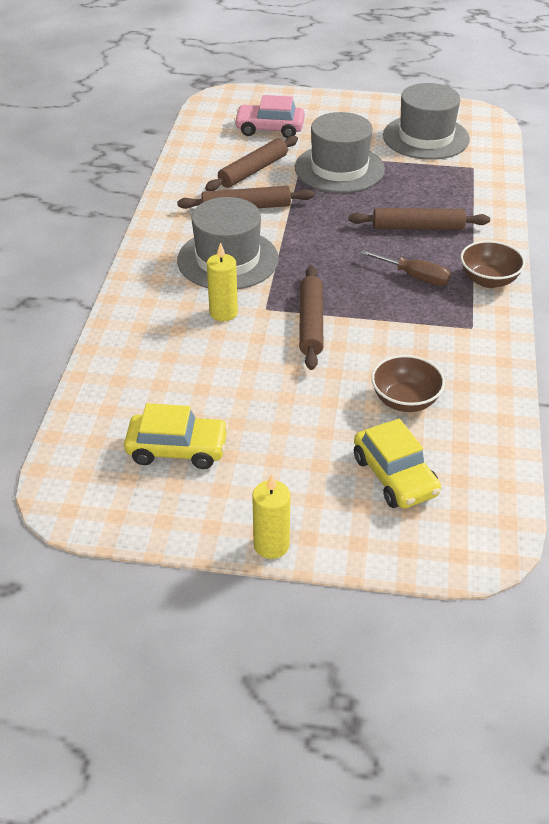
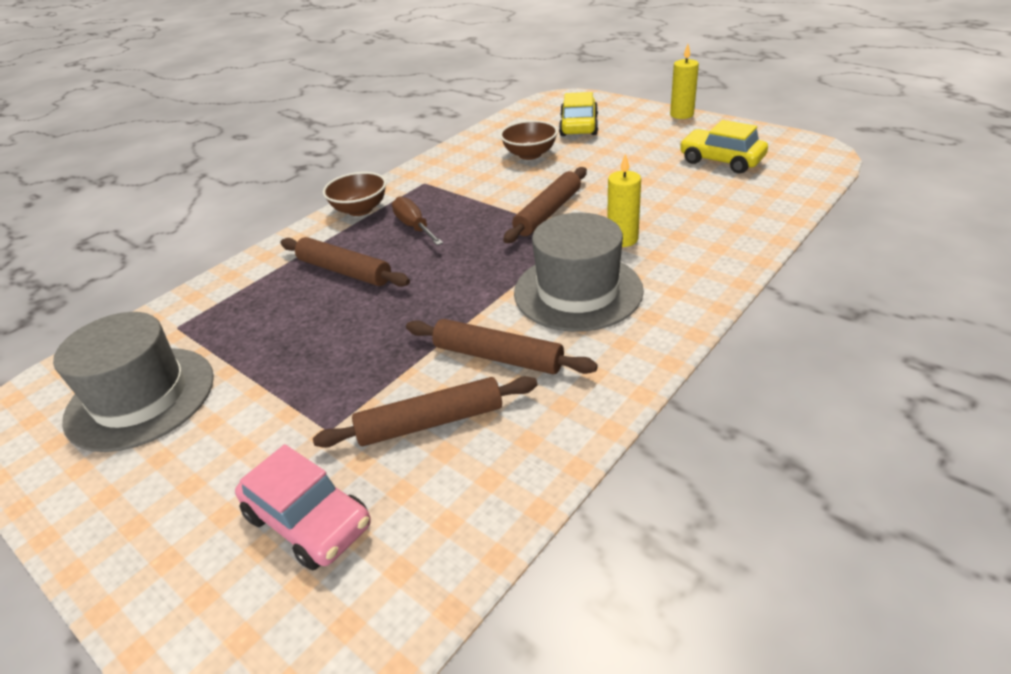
camera: 145 degrees left, 5 degrees down
grey hat [295,112,385,193] -> none

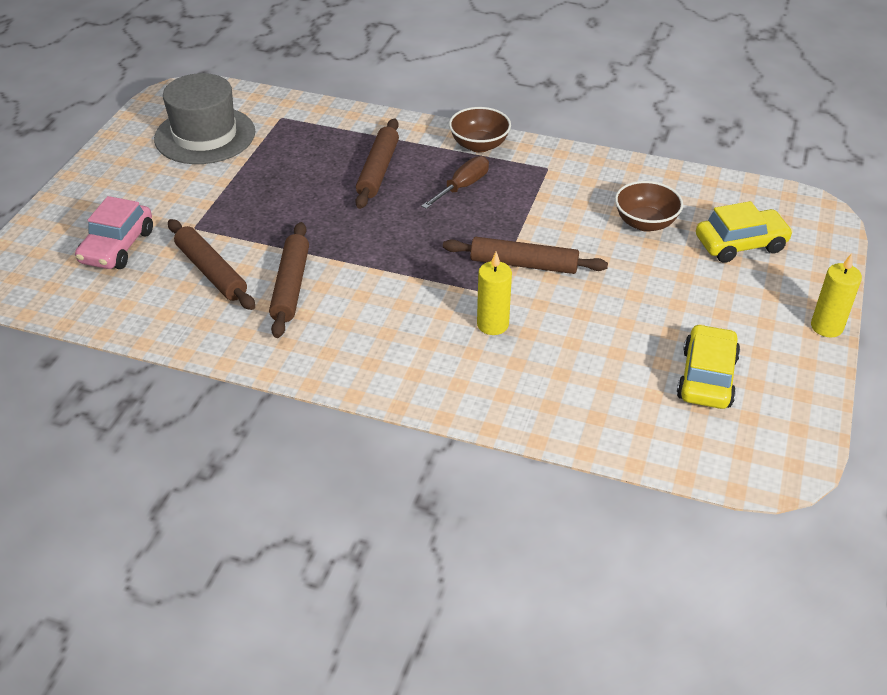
camera: 65 degrees right, 5 degrees up
grey hat [514,213,644,332] -> none

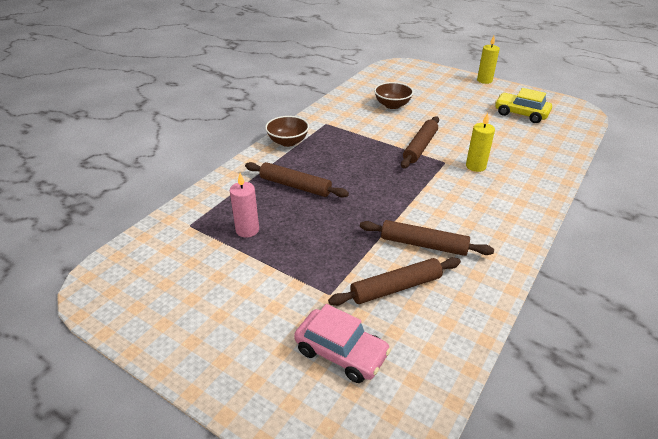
camera: 75 degrees left, 5 degrees down
grey hat [154,73,255,164] -> none
brown screwdriver [421,156,489,209] -> none
yellow car [696,201,793,263] -> none
none -> pink candle [230,173,259,238]

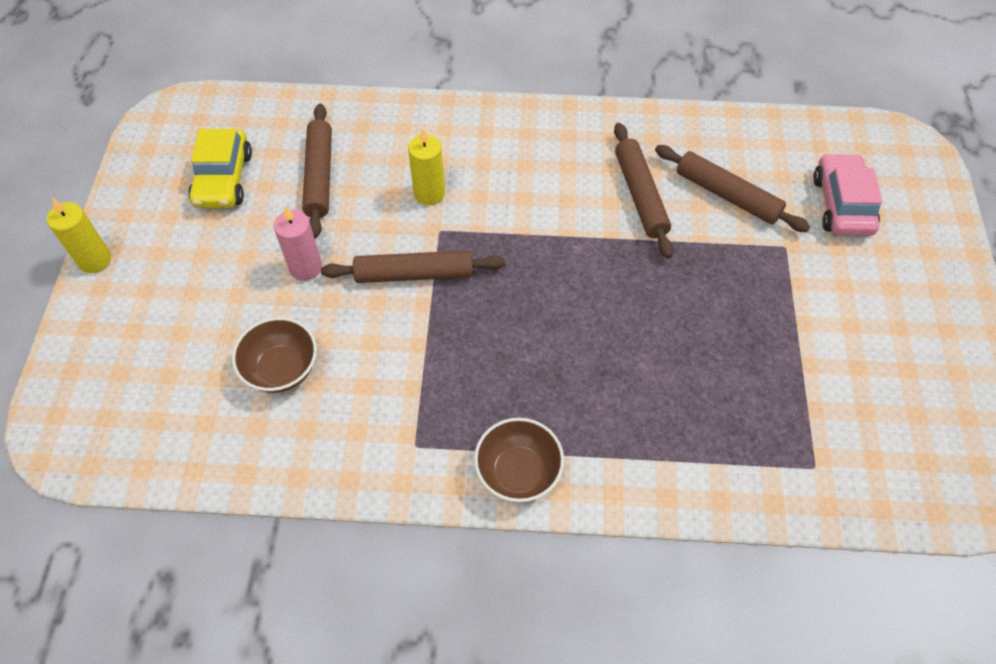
camera: 120 degrees left, 20 degrees up
pink candle [230,173,259,238] -> pink candle moved to [274,206,322,281]
brown rolling pin [245,162,349,198] -> brown rolling pin moved to [302,104,332,238]

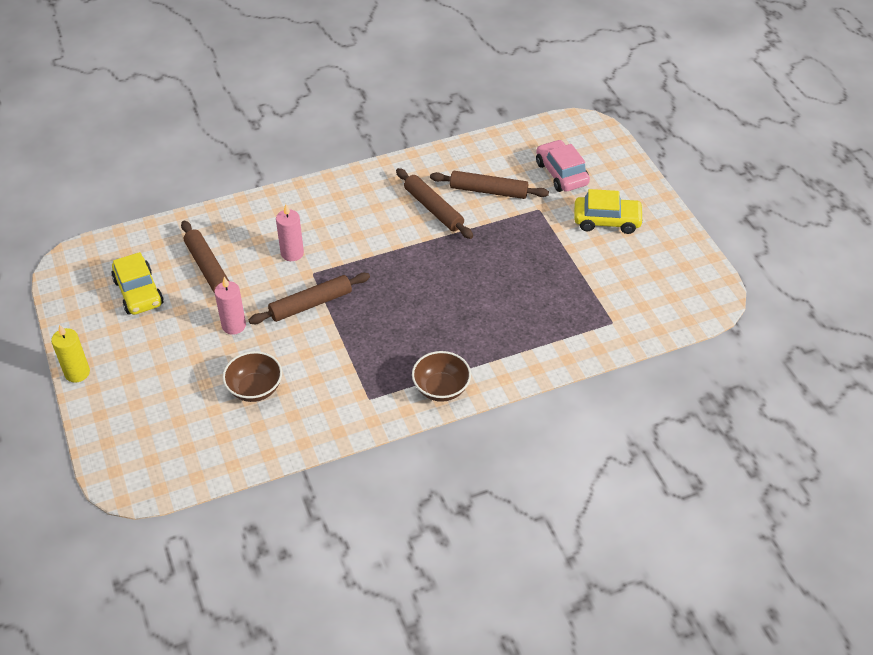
camera: 25 degrees left, 10 degrees down
yellow candle [408,128,445,205] -> pink candle [276,204,304,261]
none -> yellow car [574,189,644,234]

